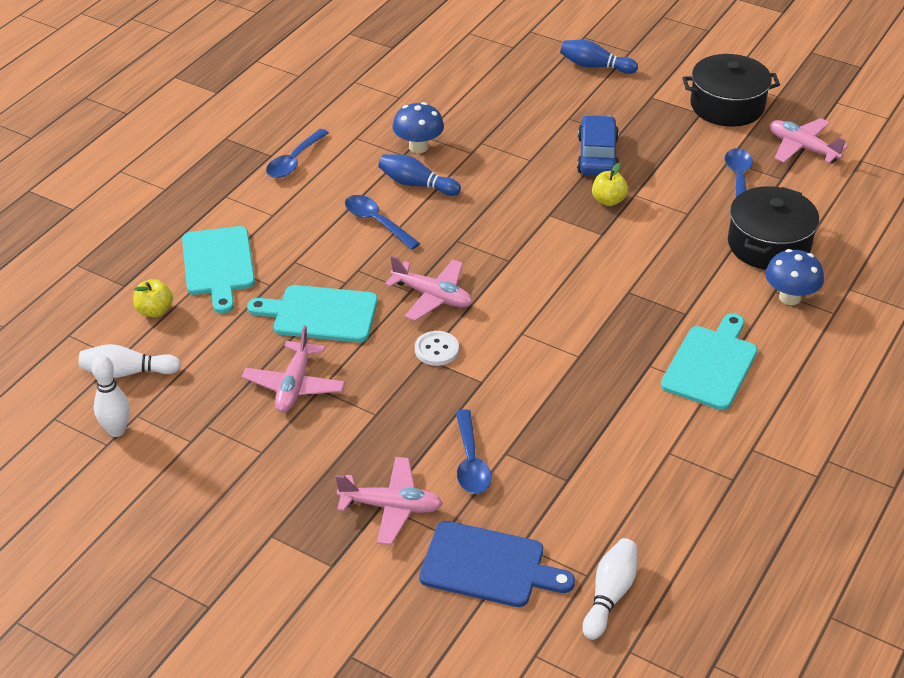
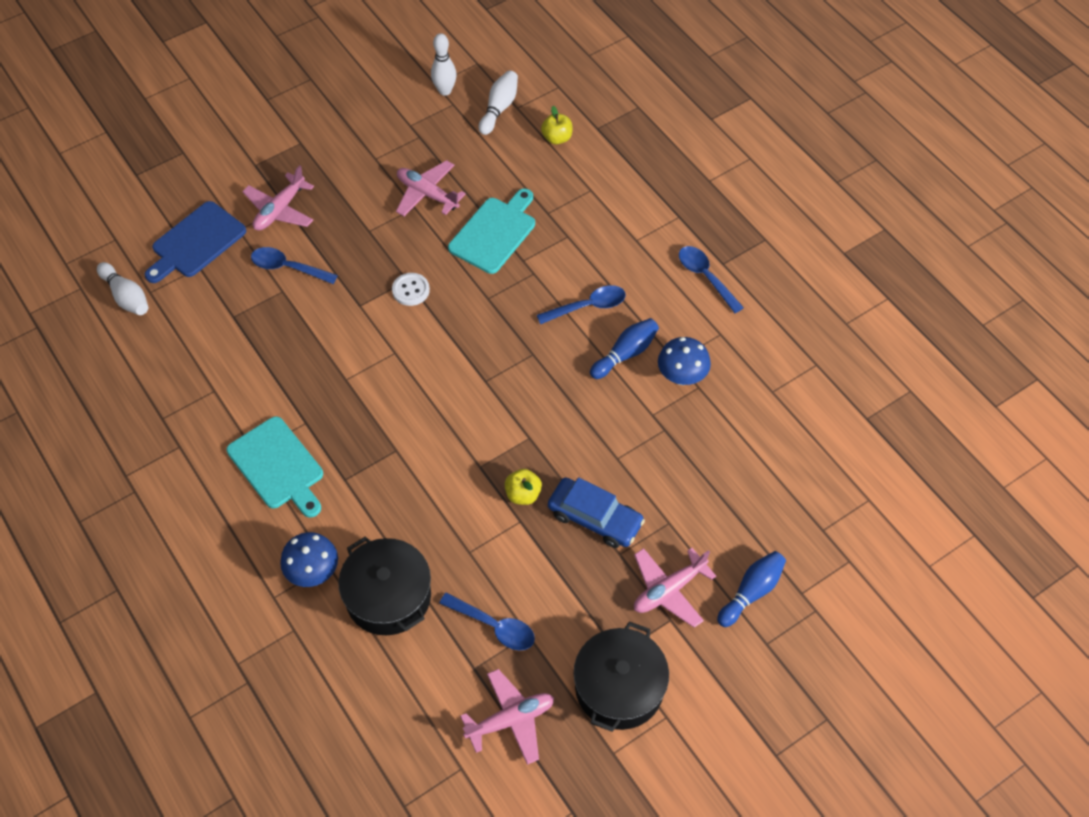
camera: 115 degrees right, 15 degrees up
turquoise cutting board [182,226,255,313] -> none
pink plane [385,255,472,321] -> pink plane moved to [634,548,716,628]

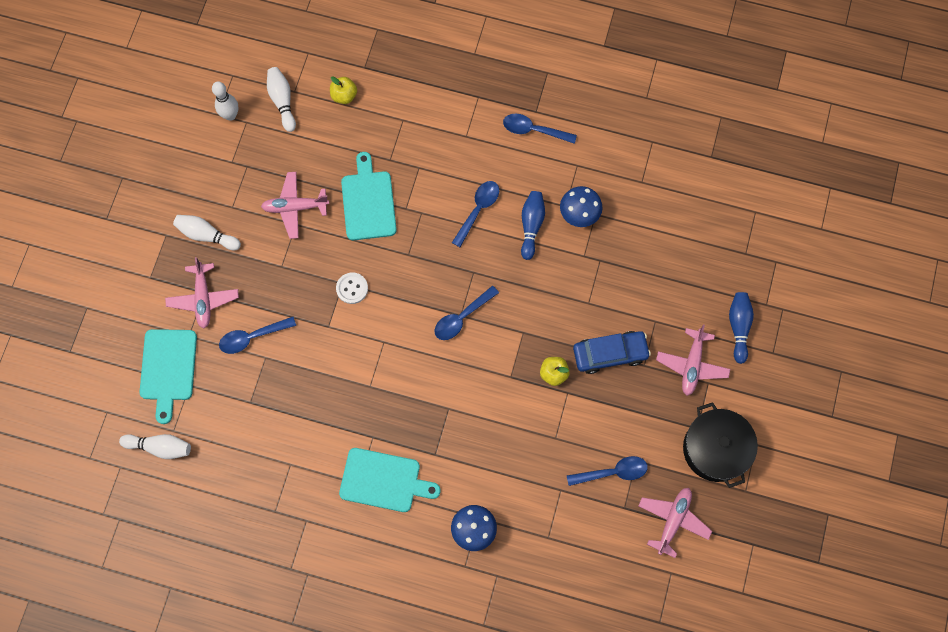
camera: 40 degrees left, 15 degrees up
blue cutting board [145,201,246,283] -> turquoise cutting board [140,329,197,424]
black pot [338,536,431,635] -> none
none -> white bowling pin [173,215,241,250]
none -> blue spoon [434,286,499,340]

